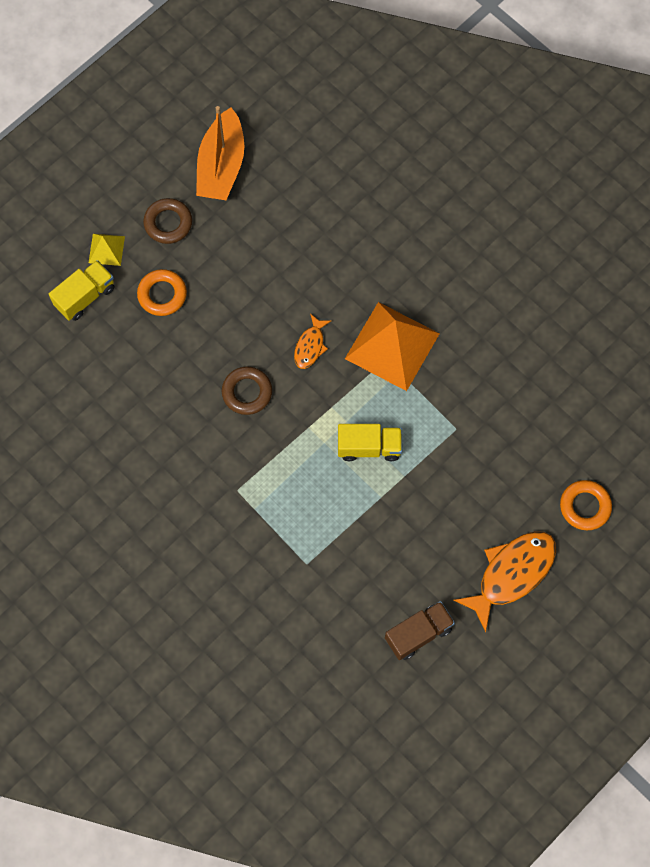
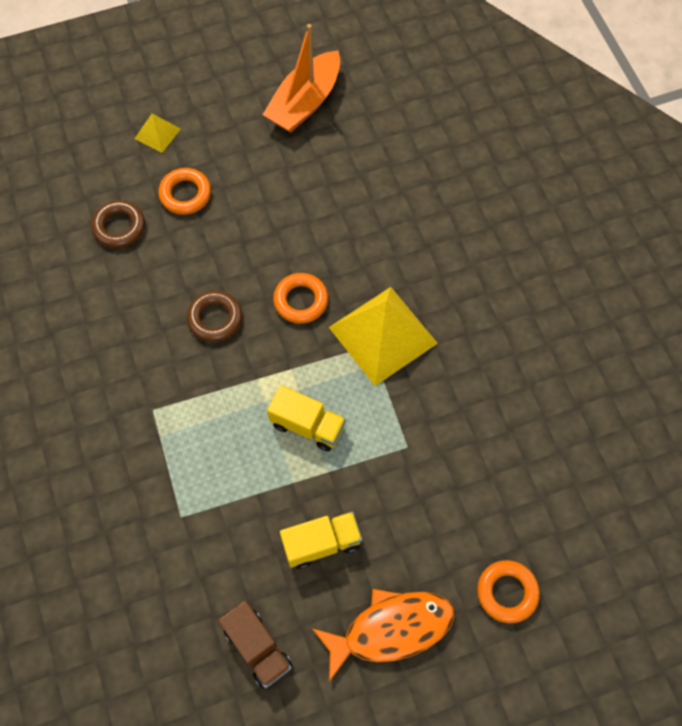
camera: 25 degrees right, 5 degrees down
yellow truck [49,260,115,321] -> yellow truck moved to [280,512,362,569]
brown ring [143,198,192,244] -> brown ring moved to [91,200,145,248]
orange fish [294,314,331,369] -> orange ring [273,273,328,324]
orange pyramid [345,302,440,391] -> yellow pyramid [329,287,438,386]
brown truck [385,601,455,660] -> brown truck turned 60 degrees clockwise [218,600,292,688]

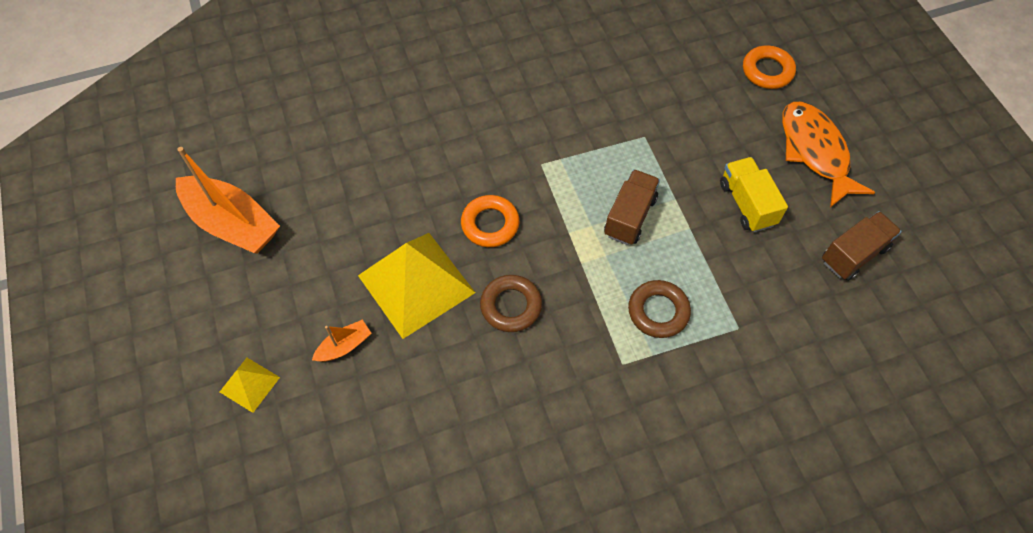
camera: 90 degrees left, 5 degrees down
brown ring [91,200,145,248] -> brown ring moved to [628,280,691,338]
orange ring [158,168,211,215] -> orange boat [312,320,372,362]
yellow truck [267,385,346,451] -> brown truck [604,169,660,245]
yellow pyramid [329,287,438,386] -> yellow pyramid moved to [358,233,475,339]

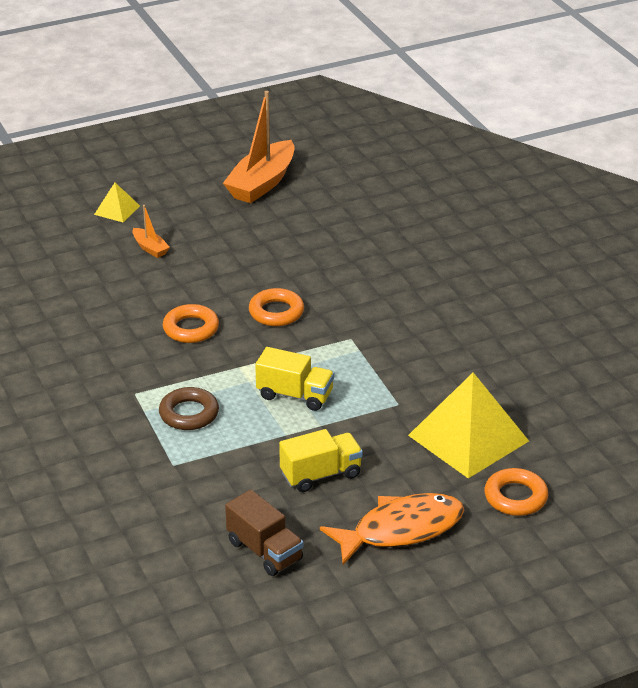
camera: 85 degrees right, 25 degrees down
yellow pyramid [358,233,475,339] -> yellow pyramid moved to [408,373,529,478]
brown ring [480,275,542,332] -> orange ring [163,304,219,343]
brown truck [604,169,660,245] -> yellow truck [255,347,334,411]

